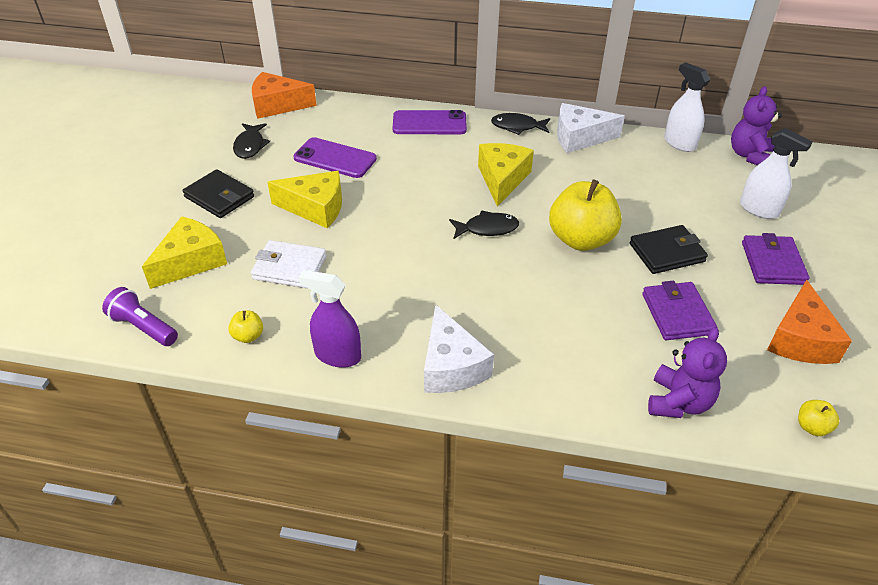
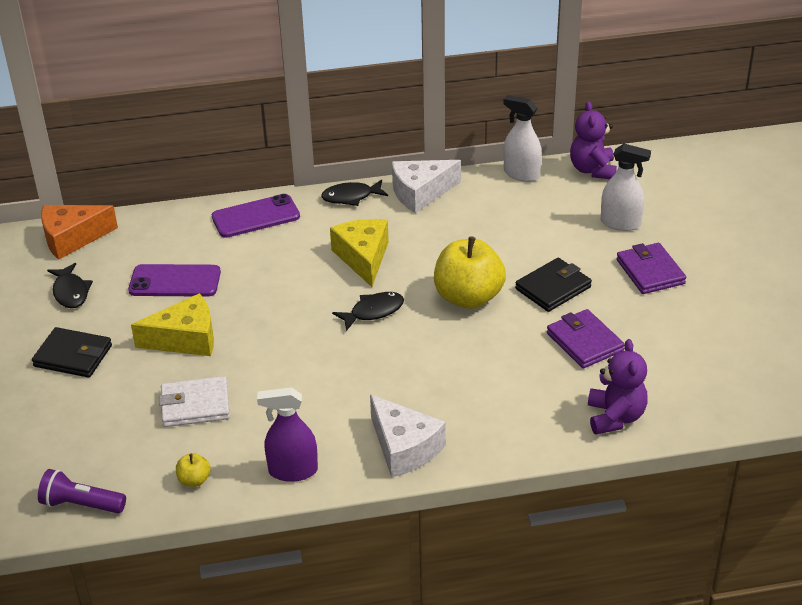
camera: 20 degrees left, 5 degrees down
yellow cheese [142,216,227,289] -> none
orange cheese [767,280,852,364] -> none
yellow apple [798,400,839,436] -> none

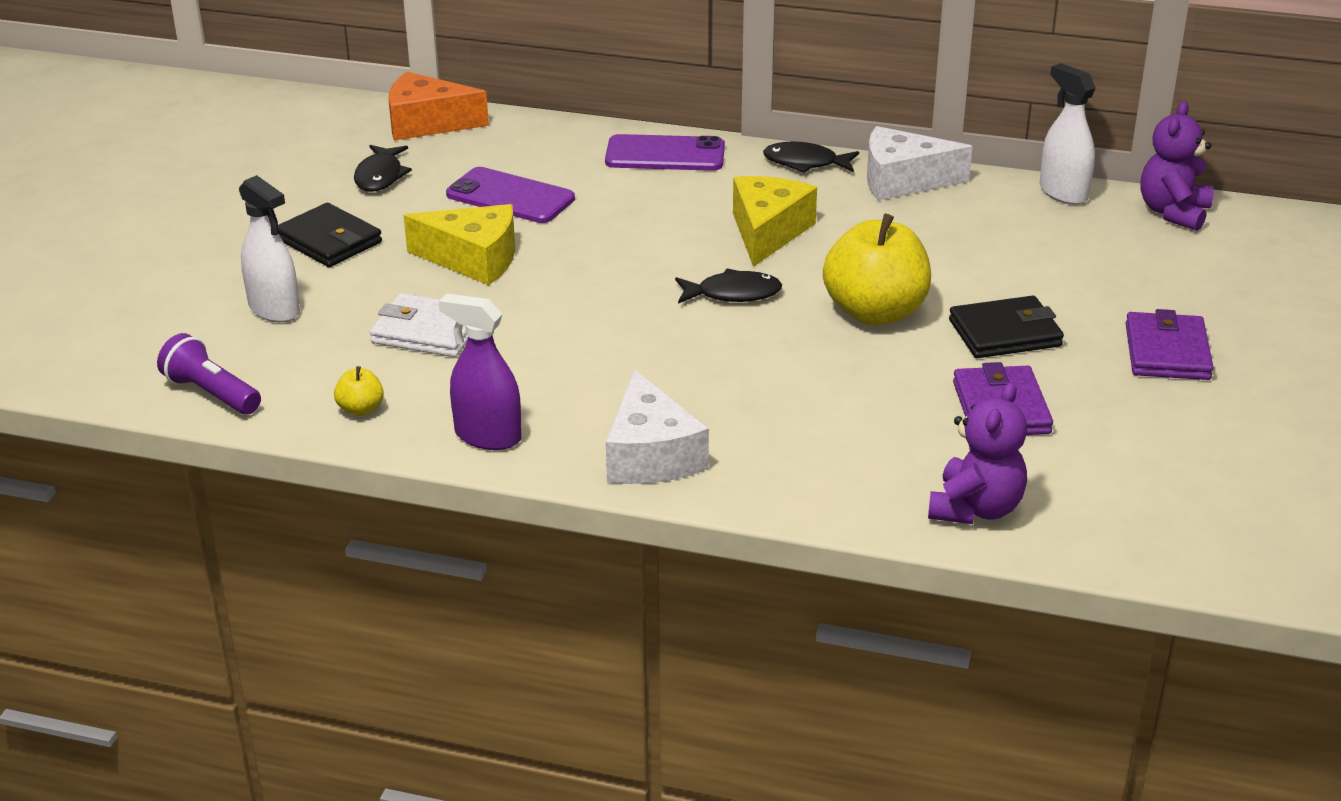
camera: 25 degrees right, 5 degrees down
white spray bottle [601,144,651,231] -> white spray bottle moved to [239,175,300,322]

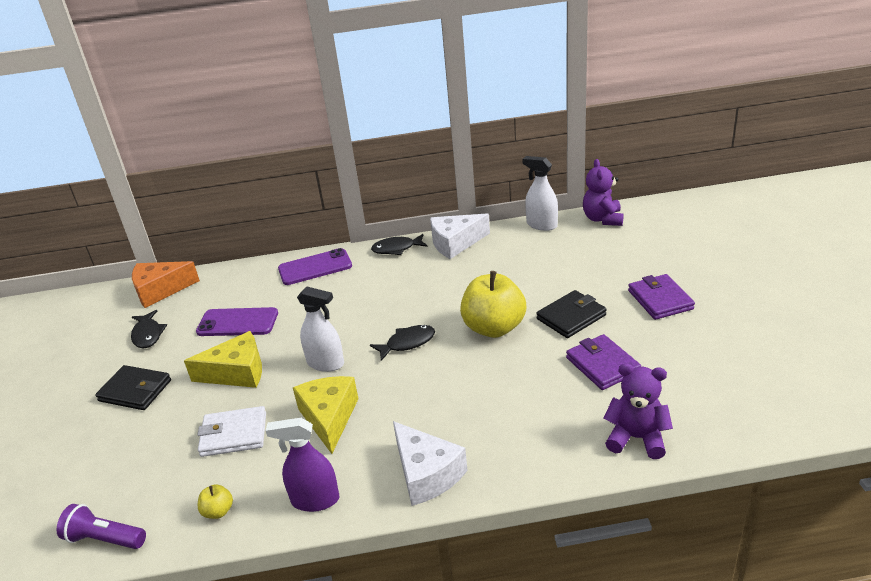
camera: 20 degrees left, 0 degrees up
white spray bottle [239,175,300,322] -> white spray bottle moved to [297,287,344,372]
yellow cheese [733,176,817,267] -> yellow cheese moved to [293,376,359,454]
purple teddy bear [928,382,1027,524] -> purple teddy bear turned 75 degrees counterclockwise [604,363,673,459]

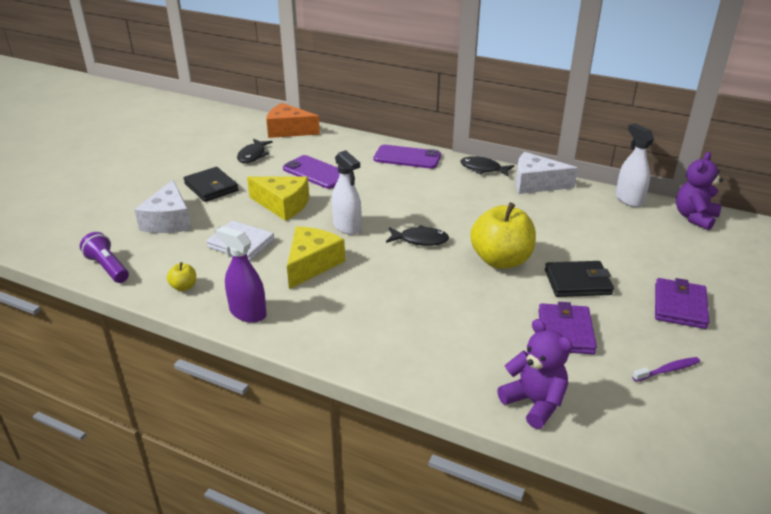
camera: 30 degrees right, 0 degrees up
white cheese [393,421,468,506] -> white cheese moved to [134,180,191,233]
none -> purple toothbrush [632,357,700,382]

